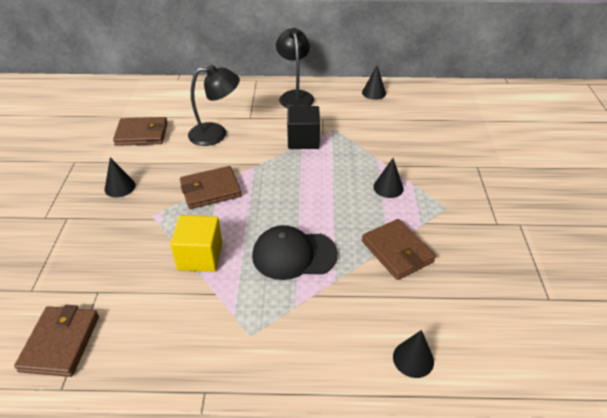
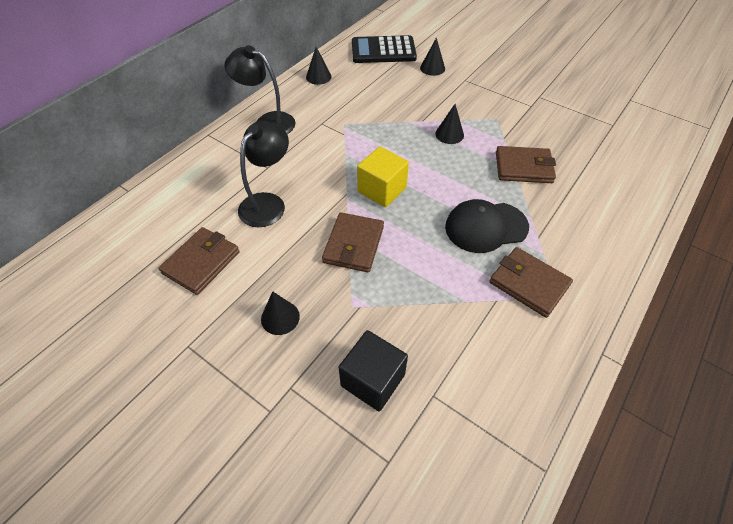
camera: 55 degrees left, 10 degrees up
brown wallet [14,305,99,377] -> brown wallet moved to [489,247,573,318]
yellow cube [170,215,223,272] -> yellow cube moved to [357,146,409,207]
black cap [252,225,338,280] -> black cap turned 45 degrees clockwise [445,199,529,253]
black cube [287,106,320,149] -> black cube moved to [339,330,408,412]
black cone [393,330,434,378] -> black cone moved to [420,38,445,76]
none -> black calculator [352,35,417,63]

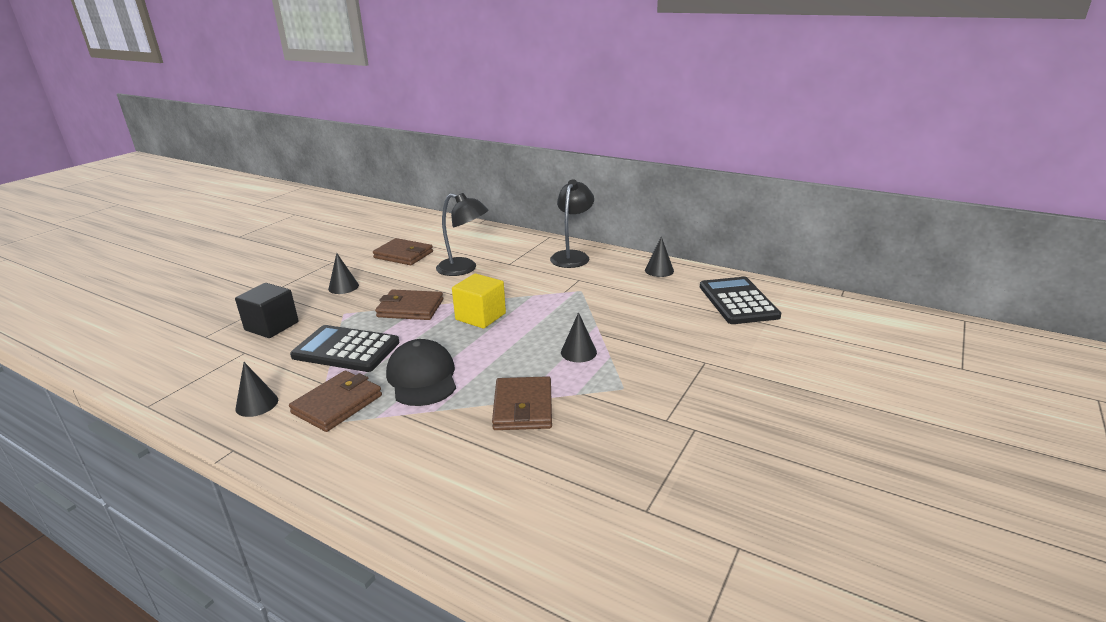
camera: 85 degrees right, 25 degrees down
black cone [420,38,445,76] -> black cone moved to [236,362,278,417]
none -> black calculator [290,325,400,372]

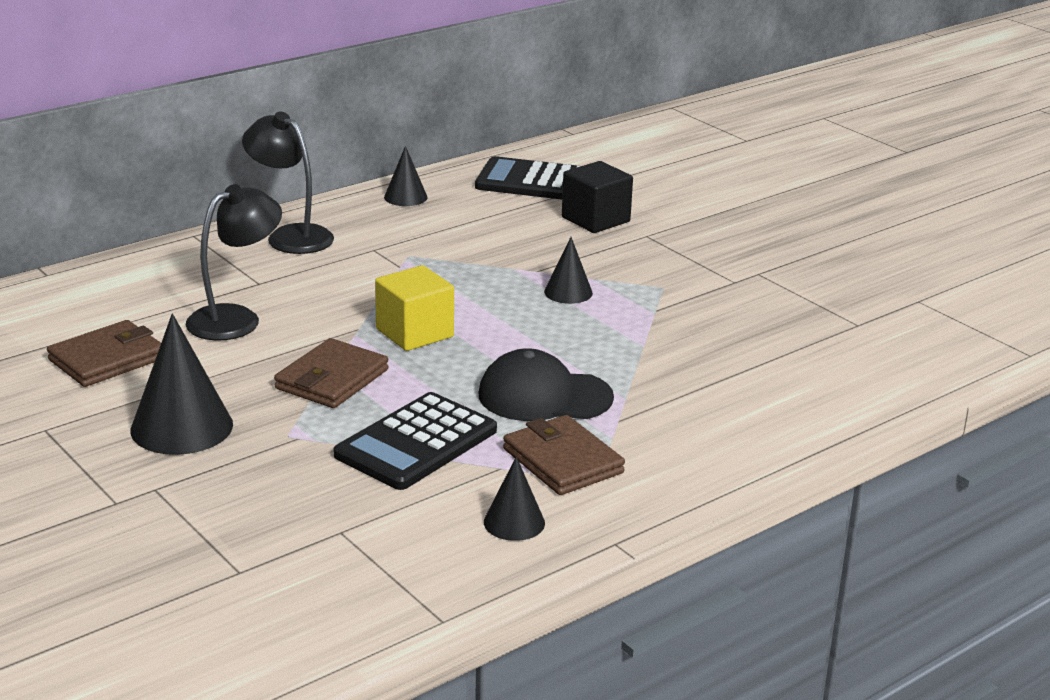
camera: 70 degrees left, 0 degrees up
black cube [235,283,299,338] -> black cube moved to [562,161,633,233]
black cone [328,253,359,294] -> black cone [131,314,233,455], size x1.78
brown wallet [492,376,552,430] -> none

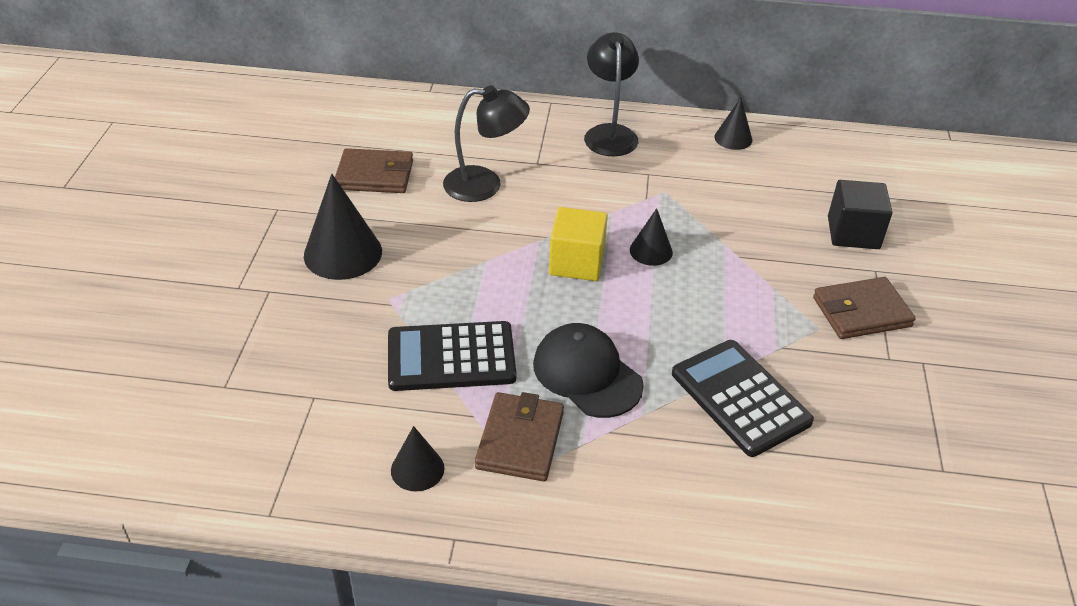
camera: 45 degrees right, 15 degrees up
brown wallet [274,338,389,408] -> brown wallet moved to [813,277,916,339]
black calculator [475,156,580,200] -> black calculator moved to [672,340,814,457]
black cone [544,237,593,304] -> black cone moved to [630,208,673,266]

